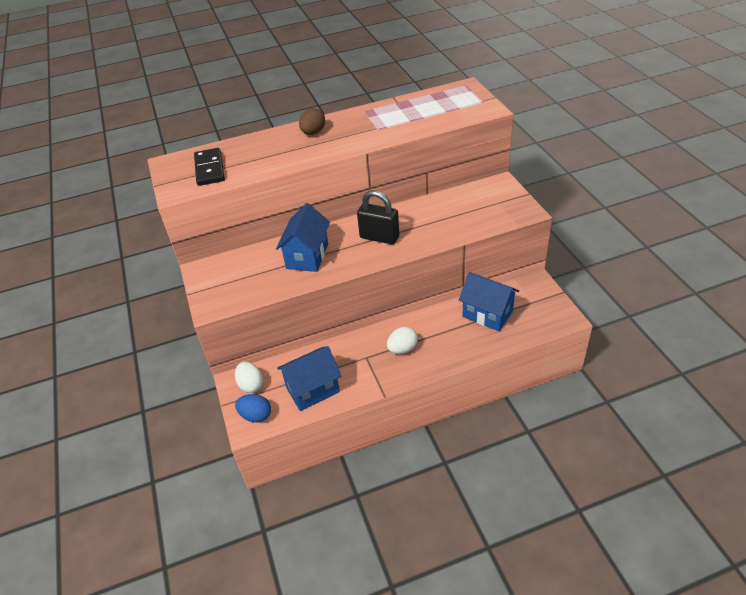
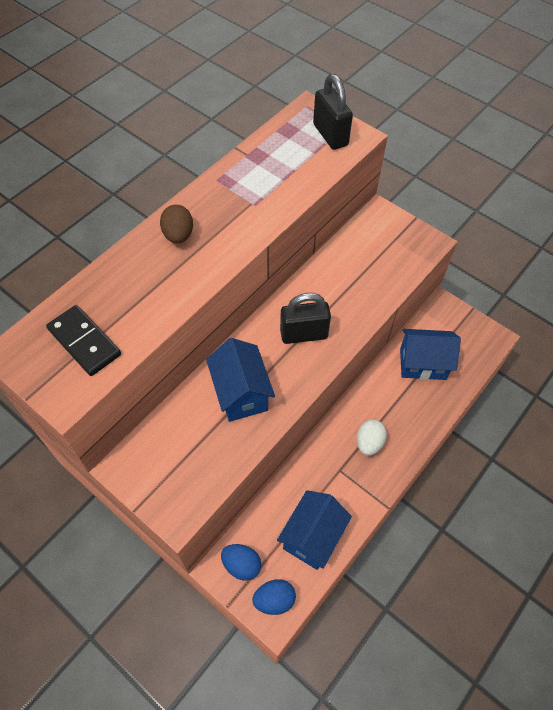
camera: 35 degrees left, 15 degrees up
white egg [235,362,263,393] -> blue egg [221,544,261,581]
none -> black padlock [313,74,353,150]

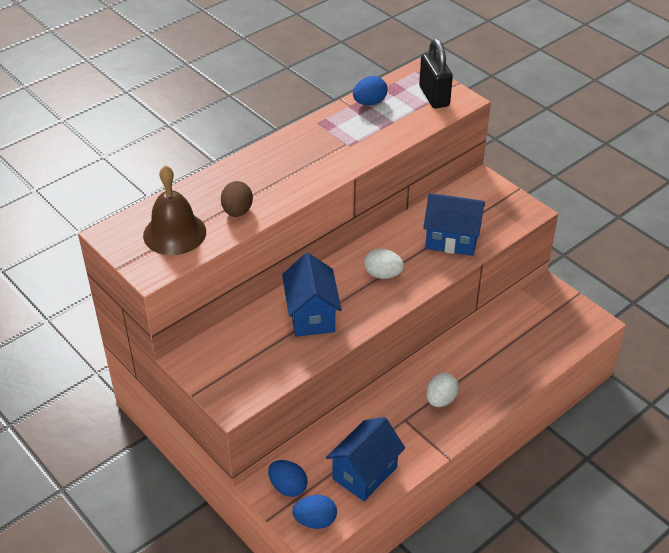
camera: 10 degrees right, 15 degrees down
black domino [46,305,121,376] -> brown bell [143,165,206,255]
brown egg [160,205,193,244] -> brown egg moved to [221,181,253,217]
black padlock [280,293,331,344] -> white egg [364,249,404,279]
blue house [400,329,461,380] -> blue house moved to [423,193,485,256]
none -> blue egg [353,76,388,105]

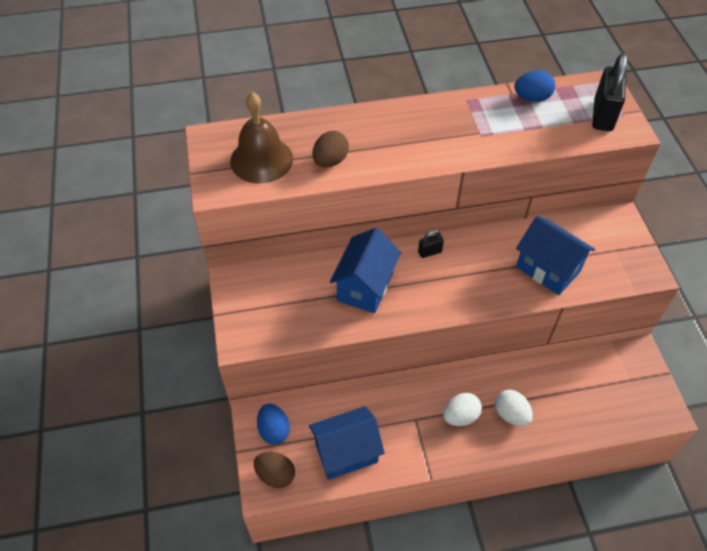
camera: 30 degrees right, 10 degrees up
blue egg [292,495,337,529] -> brown egg [254,452,295,488]
white egg [364,249,404,279] -> white egg moved to [495,390,533,426]
none -> black padlock [418,230,444,258]

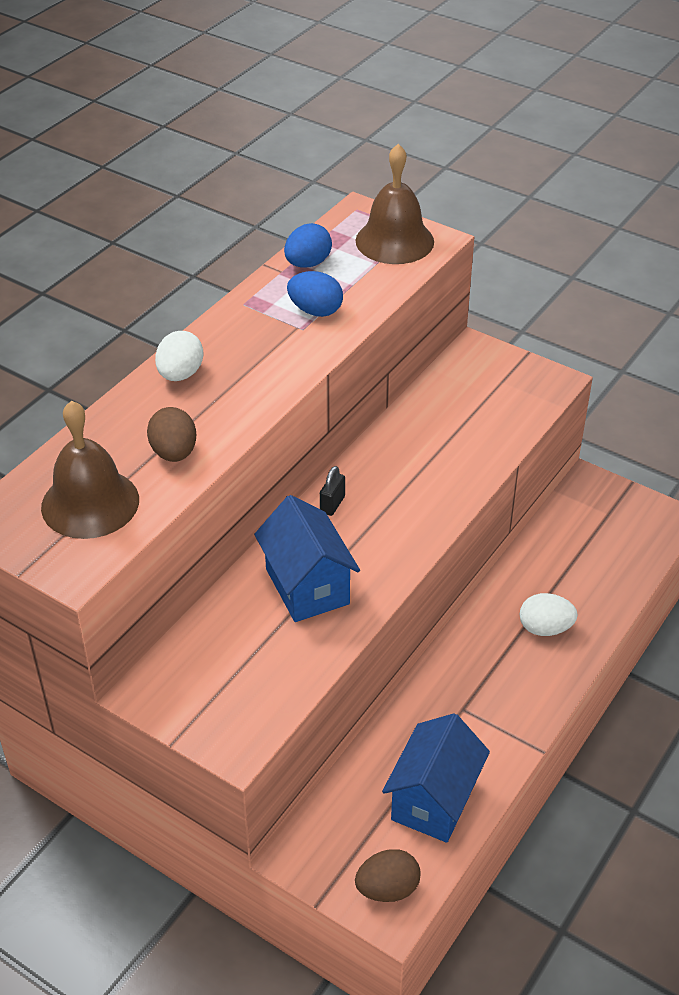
camera: 45 degrees left, 10 degrees down
blue egg [257,404,290,444] -> blue egg moved to [287,271,343,317]
white egg [443,393,482,426] -> white egg moved to [155,331,204,381]
blue house [516,216,595,295] -> none
black padlock [592,54,627,131] -> brown bell [355,144,434,264]

